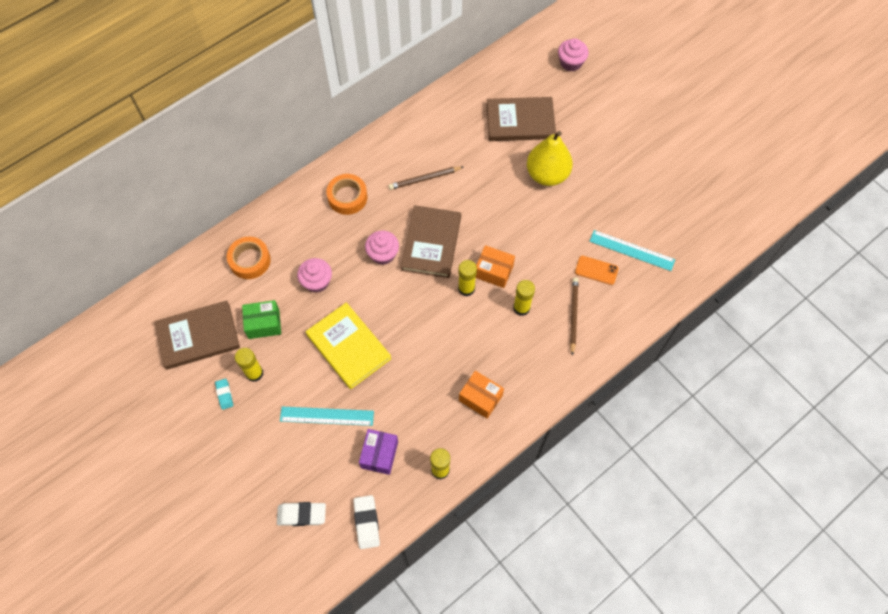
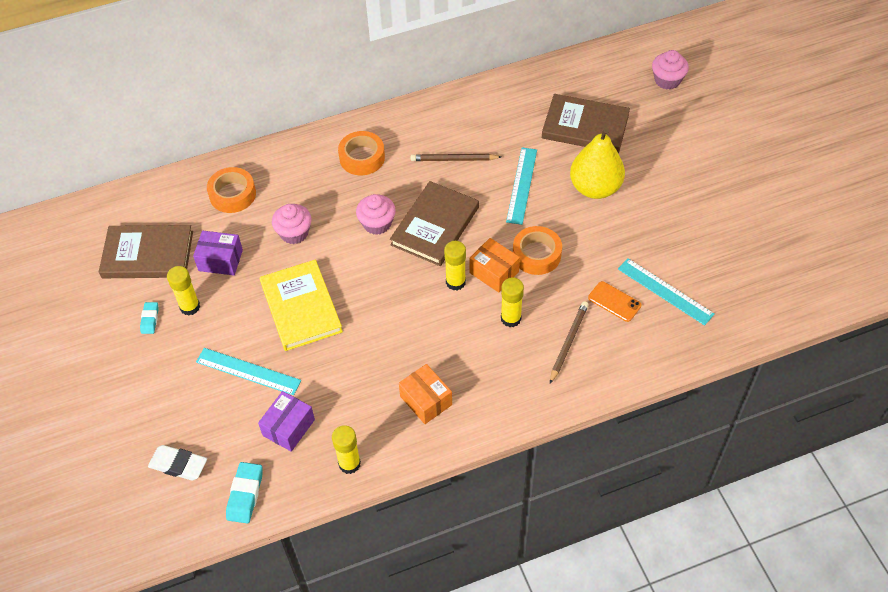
camera: 20 degrees right, 10 degrees down
green box [242,300,281,339] -> purple box [193,231,243,275]
white eraser [353,495,380,549] -> turquoise eraser [226,462,263,523]
none -> turquoise ruler [506,148,537,225]
none -> orange tape [513,226,562,275]

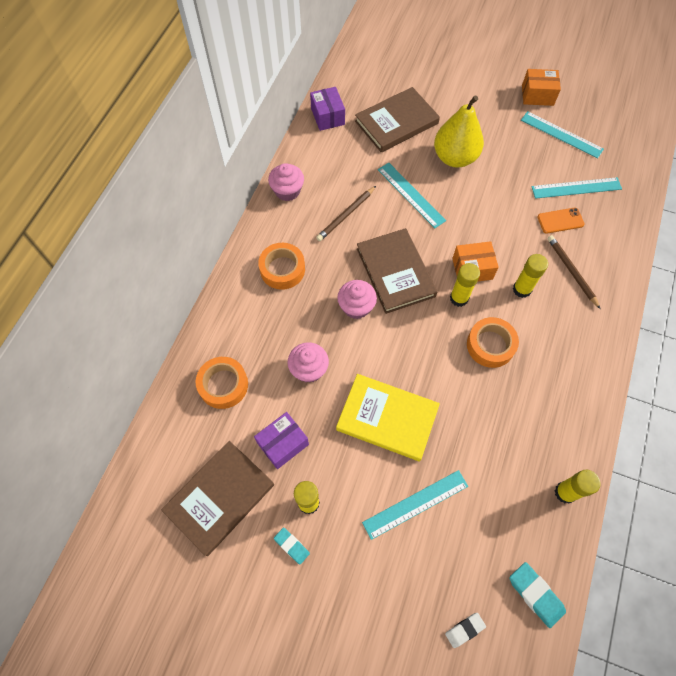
camera: 50 degrees left, 10 degrees up
white eraser [148,445,207,480] -> white eraser [445,613,486,648], size x0.63
purple box [258,391,315,452] -> purple box moved to [310,87,345,131]
orange box [399,364,452,424] -> orange box moved to [522,69,561,106]
orange tape [513,226,562,275] -> orange tape moved to [467,317,519,368]
pink cupcake [652,50,689,89] -> pink cupcake moved to [268,163,304,201]
none -> turquoise ruler [521,111,604,159]

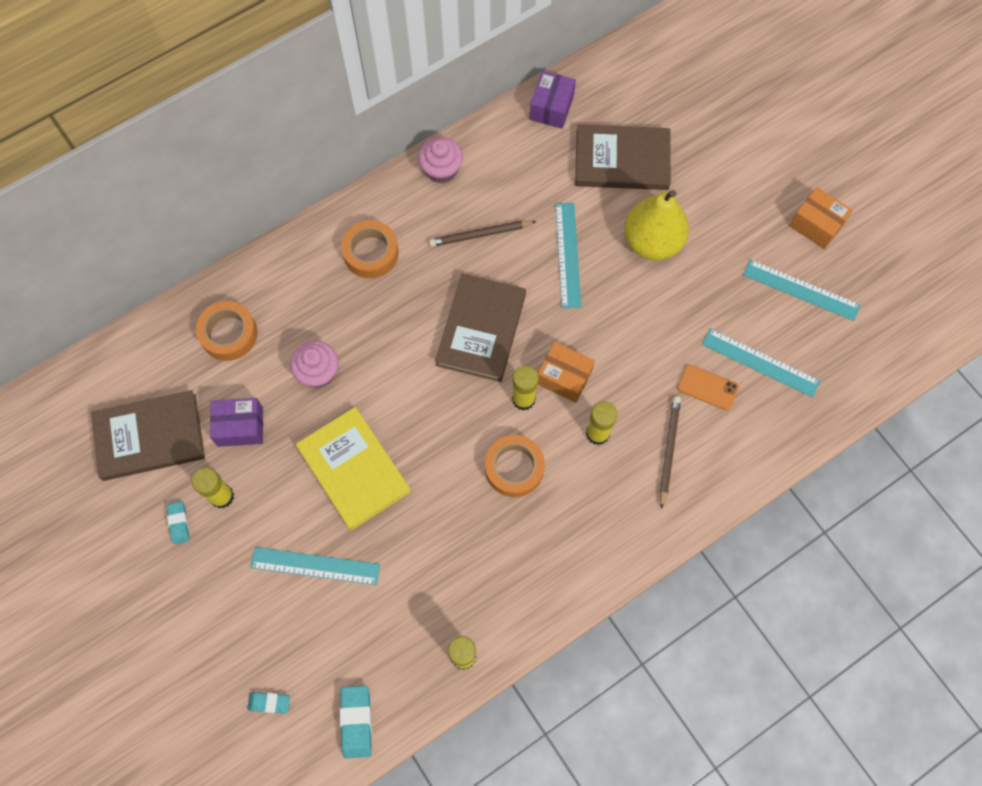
camera: 35 degrees right, 5 degrees up
pink cupcake [337,280,377,319] -> none
white eraser [445,613,486,648] -> turquoise eraser [247,692,290,714]
turquoise ruler [521,111,604,159] -> turquoise ruler turned 45 degrees counterclockwise [743,259,861,321]

